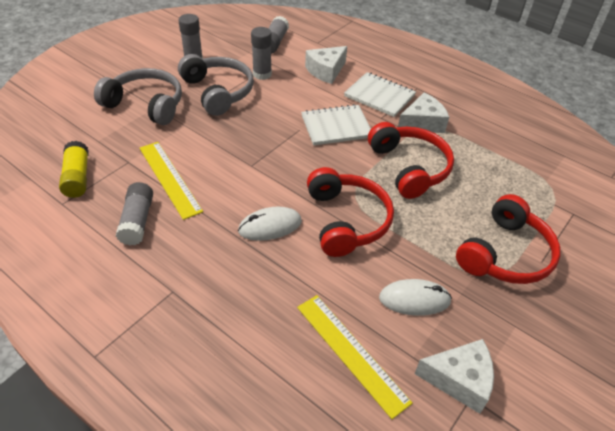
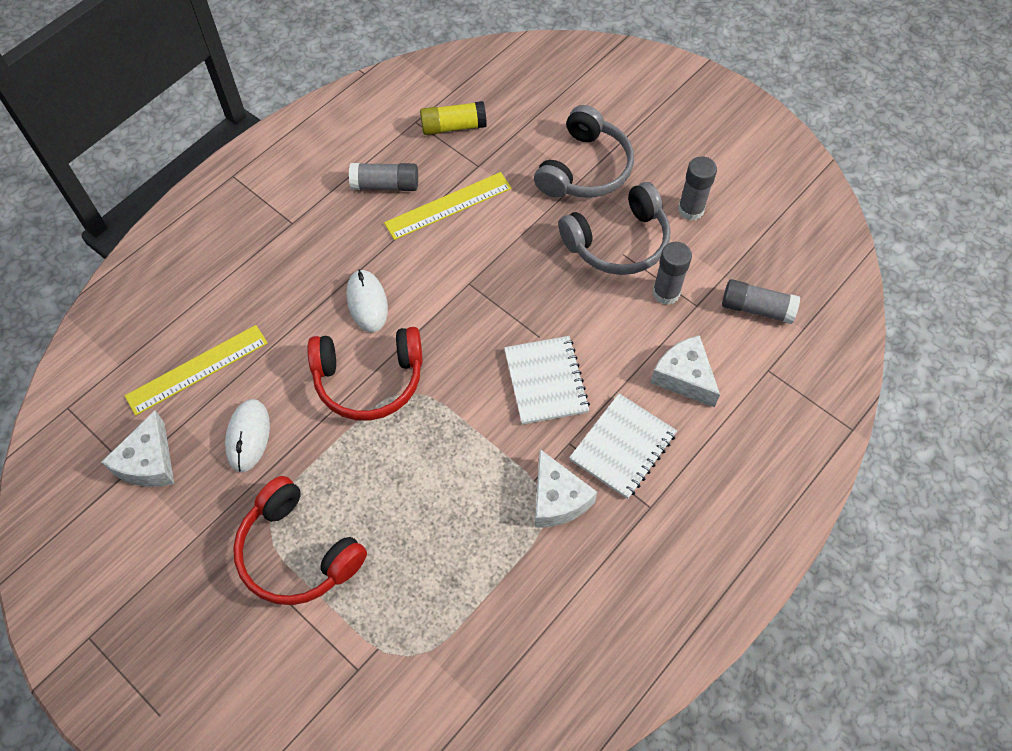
camera: 95 degrees right, 15 degrees up
red headphones [368,122,454,199] -> none

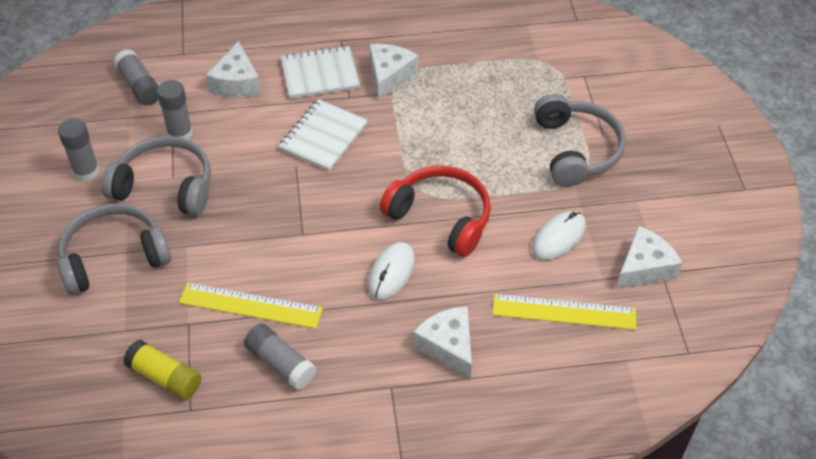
camera: 140 degrees left, 10 degrees down
red headphones [233,476,367,605] -> grey headphones [534,94,626,186]
none -> white cheese [413,306,472,379]

